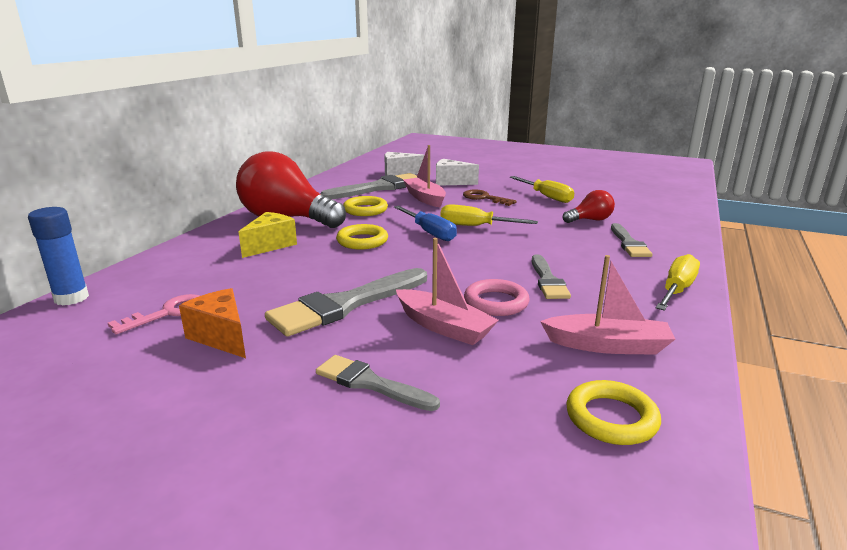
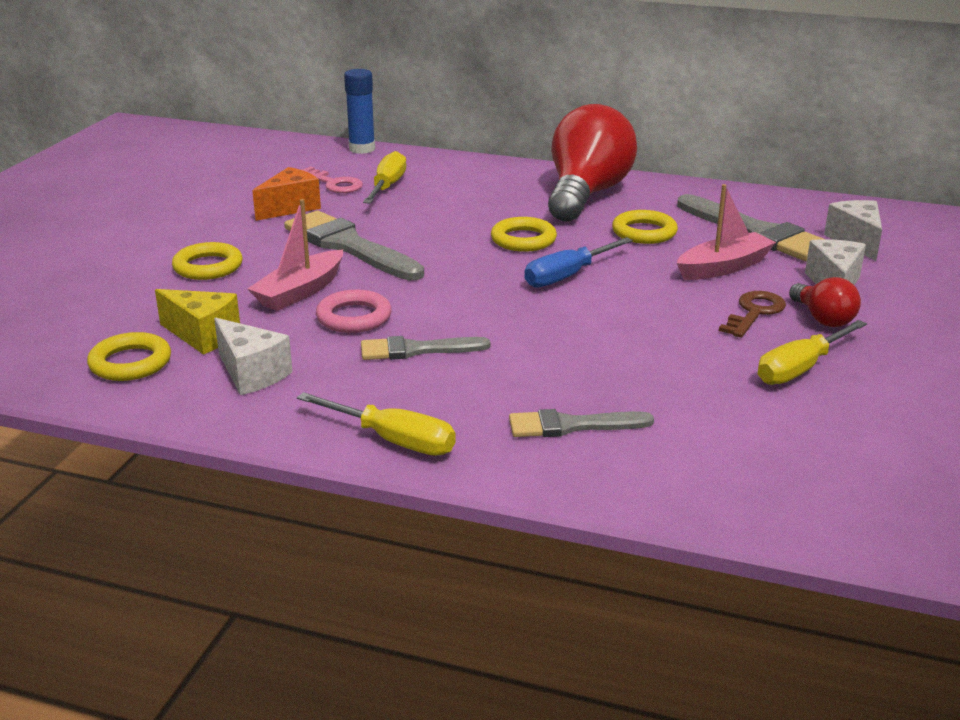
camera: 85 degrees right, 5 degrees up
yellow cheese [239,212,297,258] -> yellow cheese moved to [155,289,240,355]
grey brush [316,355,440,411] -> yellow ring [172,242,242,280]
yellow screwdriver [440,204,538,226] -> yellow screwdriver moved to [363,151,406,204]
pink boat [540,255,676,355] -> white cheese [214,317,293,395]
red light bulb [562,190,615,223] -> red light bulb moved to [789,277,861,327]

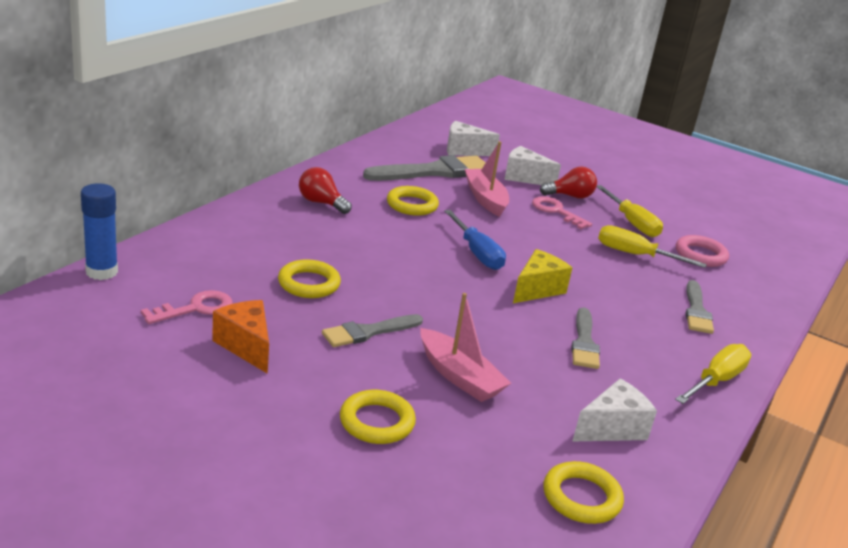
camera: 80 degrees left, 0 degrees up
yellow cheese [155,289,240,355] -> yellow cheese moved to [513,249,572,303]
grey brush [284,211,424,281] -> grey brush [322,314,423,347], size x0.59
pink ring [316,289,392,333] -> pink ring moved to [676,235,729,267]
yellow screwdriver [363,151,406,204] -> yellow screwdriver moved to [598,225,707,268]
yellow ring [491,217,557,252] -> yellow ring moved to [278,259,341,298]
red light bulb [548,104,637,221] -> red light bulb [299,167,352,214], size x0.46
brown key [719,291,786,338] -> pink key [532,196,592,229]

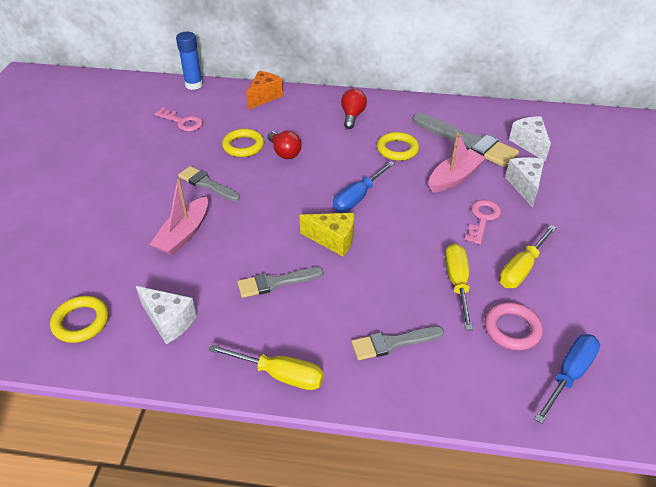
camera: 70 degrees right, 15 degrees up
orange cheese [212,300,269,374] -> orange cheese moved to [246,71,283,110]
yellow ring [340,390,416,444] -> none
red light bulb [540,166,597,199] -> red light bulb moved to [268,131,302,159]
none -> blue screwdriver [534,334,600,424]

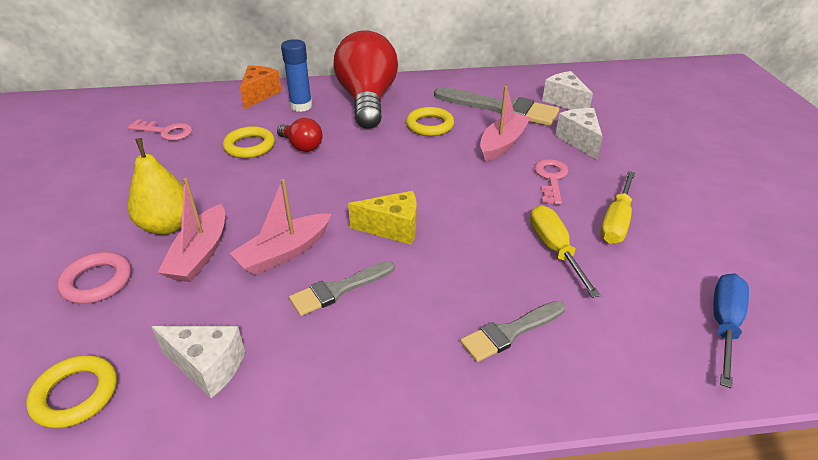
camera: 15 degrees left, 5 degrees down
blue glue stick [176,32,203,90] -> blue glue stick moved to [281,39,312,112]
grey brush [178,166,240,201] -> none
yellow screwdriver [208,344,324,390] -> none
blue screwdriver [333,161,395,212] -> none
red light bulb [341,89,367,129] -> red light bulb [334,30,398,129], size x2.17
pink ring [485,302,543,350] -> pink ring moved to [57,252,131,304]
none -> yellow pear [128,138,184,235]
none -> pink boat [230,179,331,275]

